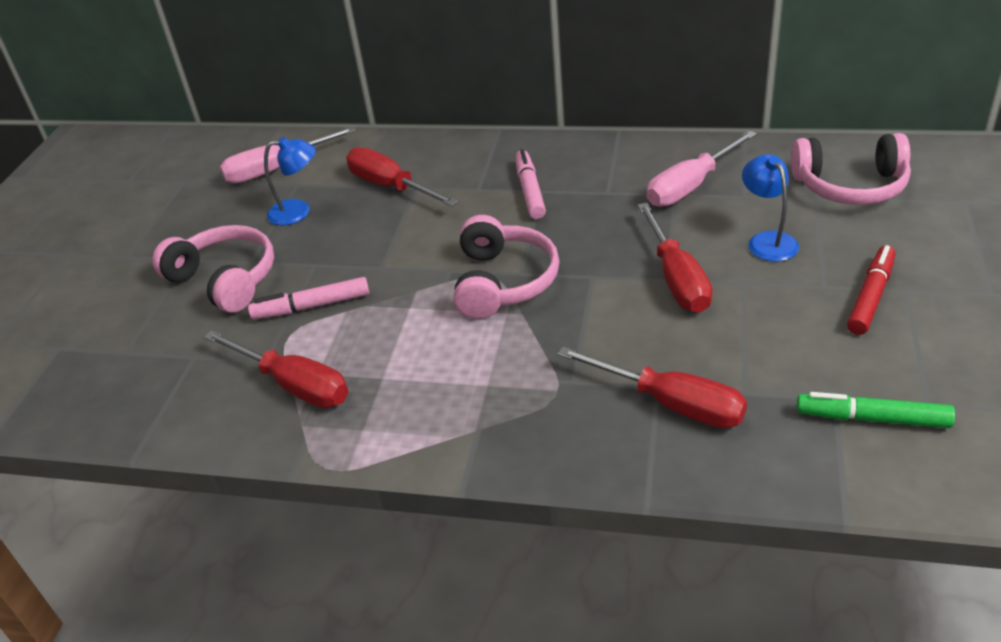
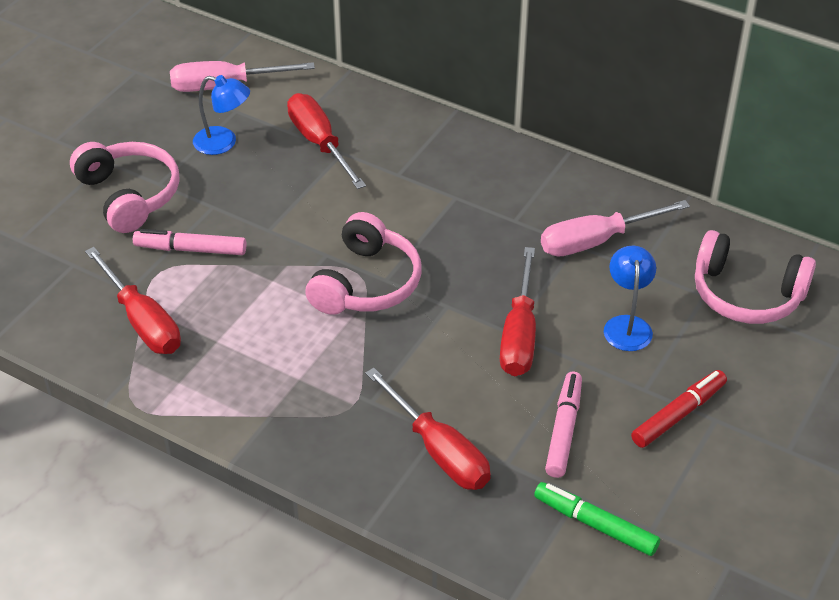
camera: 15 degrees right, 5 degrees up
pink marker [515,149,546,219] -> pink marker moved to [545,372,582,478]

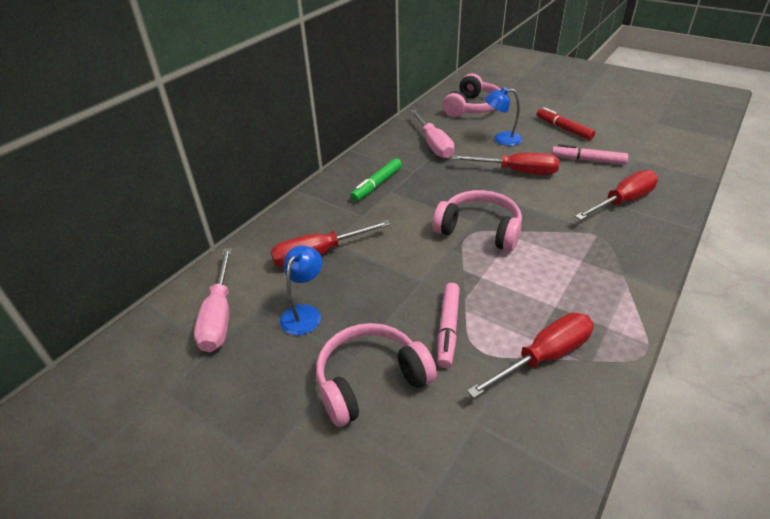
camera: 85 degrees left, 5 degrees down
green marker [534,482,660,556] -> green marker moved to [350,158,402,201]

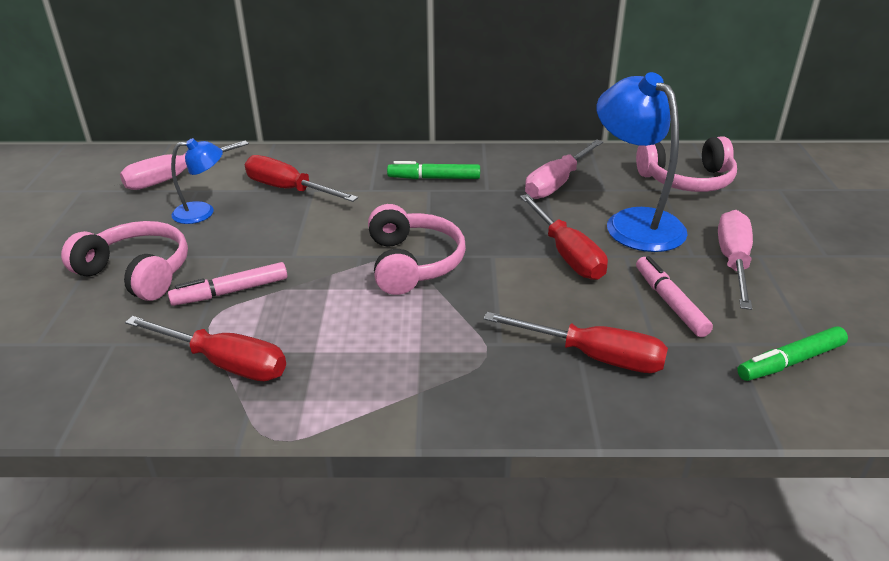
camera: 55 degrees right, 5 degrees down
blue lamp [485,87,522,146] -> blue lamp [597,72,688,252], size x1.85
red marker [536,107,595,140] -> pink screwdriver [718,210,753,310]
none -> green marker [737,326,848,381]

